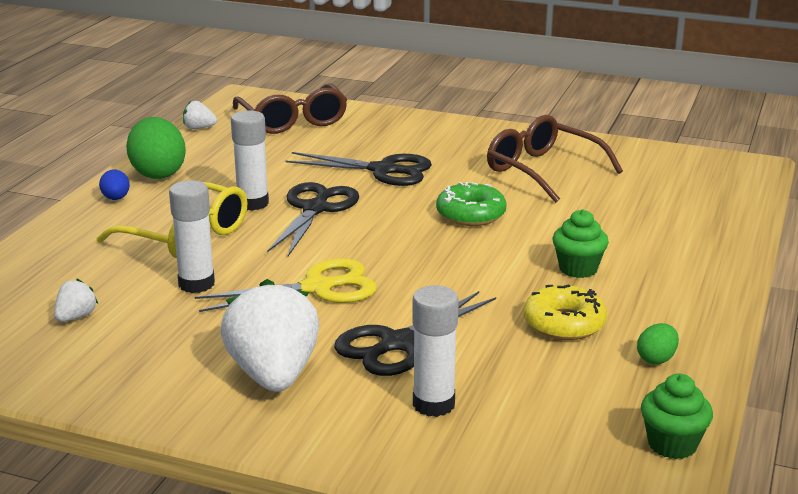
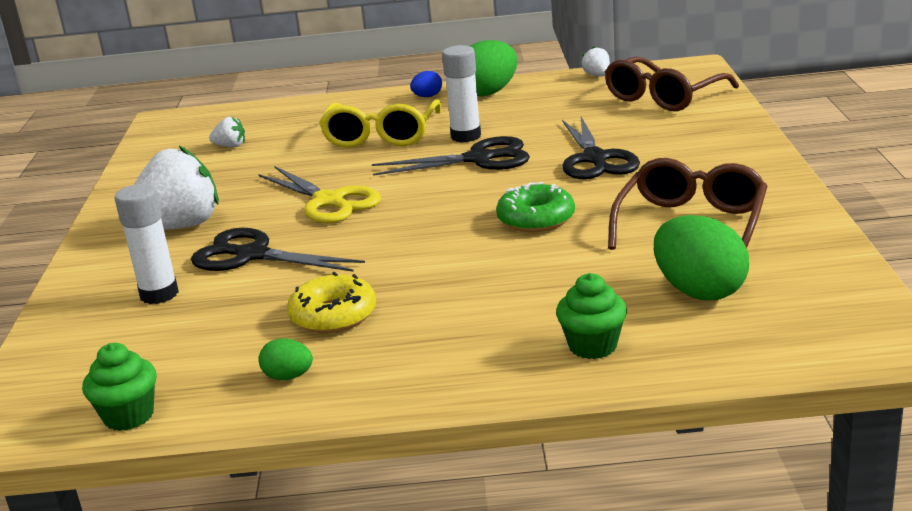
camera: 70 degrees right, 0 degrees up
white glue stick [169,180,215,293] -> none
green cupcake [553,209,609,278] -> green cupcake moved to [556,273,627,359]
none -> green egg [654,215,749,300]

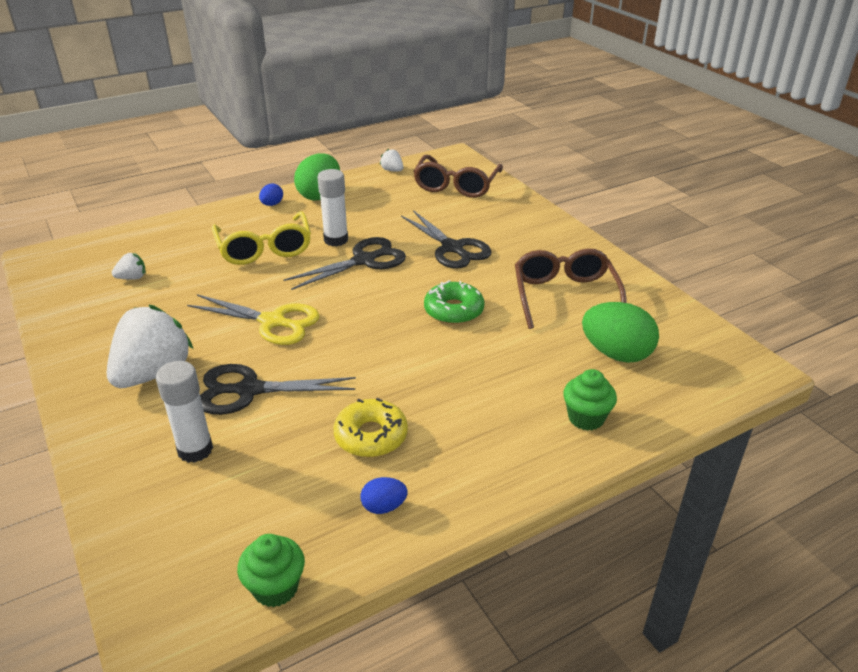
camera: 30 degrees left, 10 degrees up
green egg [259,338,313,380] -> blue egg [360,477,408,514]

